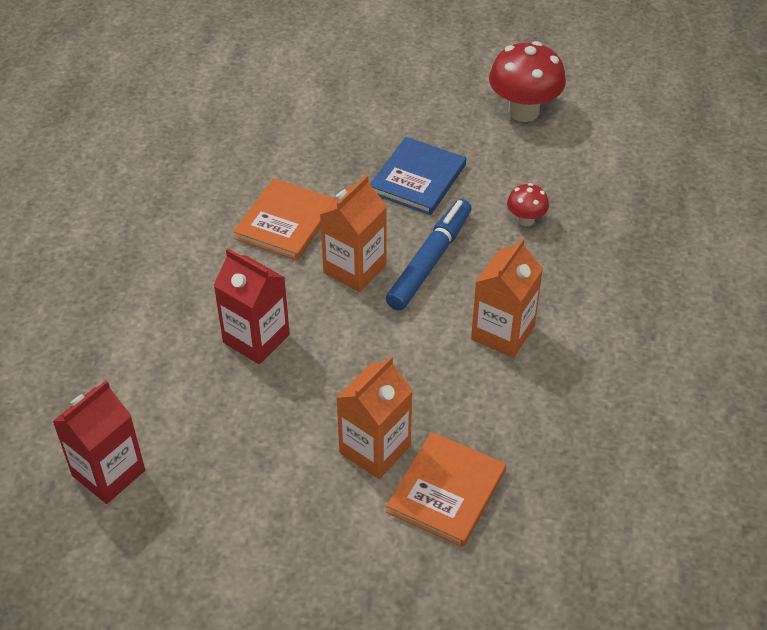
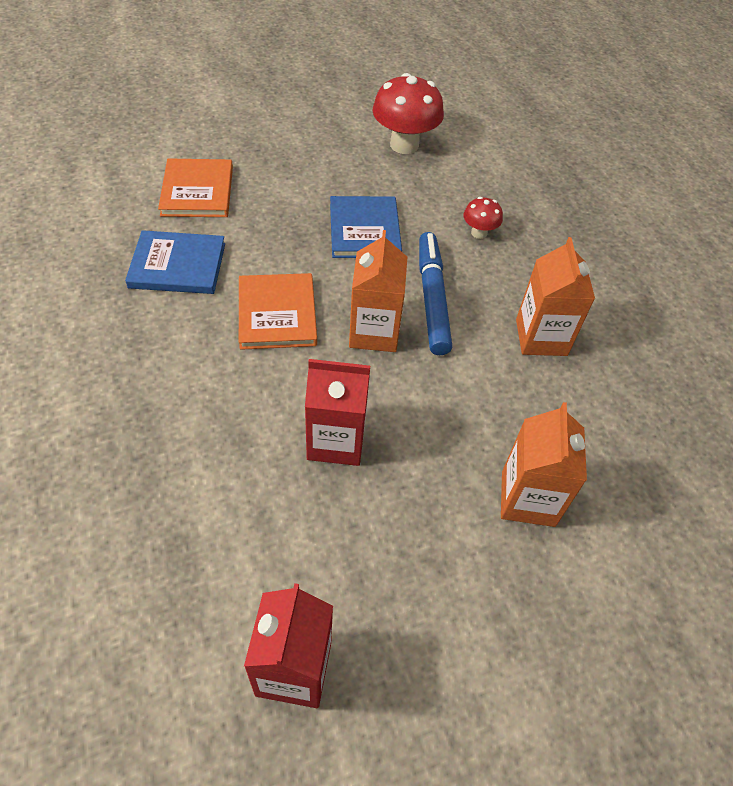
camera: 35 degrees left, 5 degrees up
orange book [386,432,506,547] -> orange book moved to [158,159,233,217]
none -> blue book [125,230,225,294]

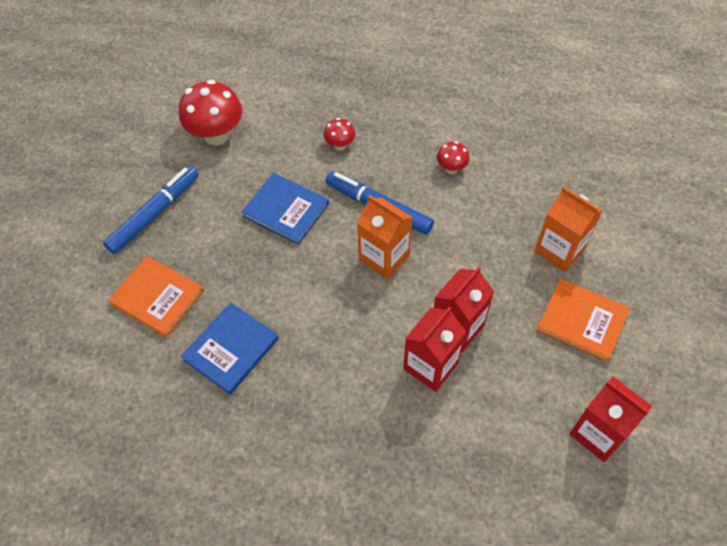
camera: 50 degrees left, 5 degrees up
orange book [239,273,317,350] -> orange book moved to [536,279,630,362]
orange carton [516,237,595,356] -> red mushroom [437,141,470,174]
none -> blue marker [103,166,199,254]
none -> red carton [403,306,466,392]

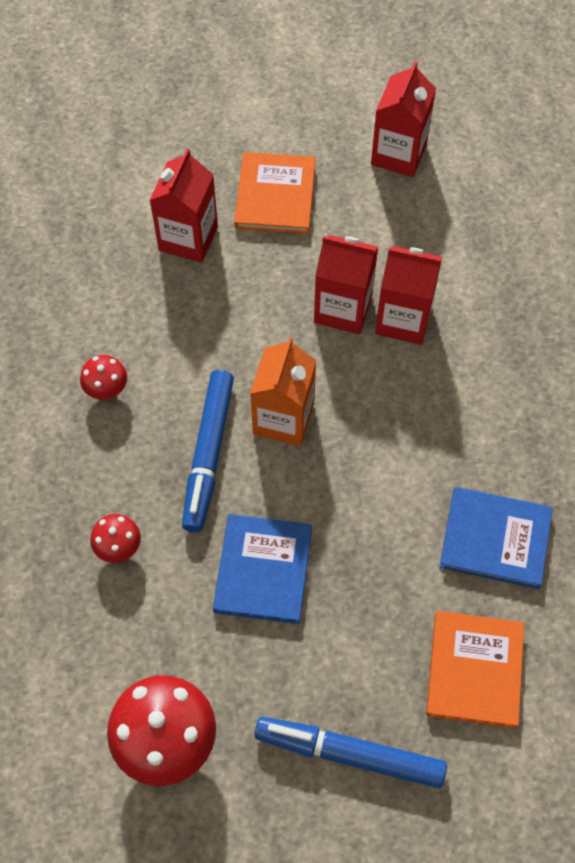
camera: 115 degrees left, 5 degrees up
orange carton [534,187,602,272] -> red carton [150,148,218,263]

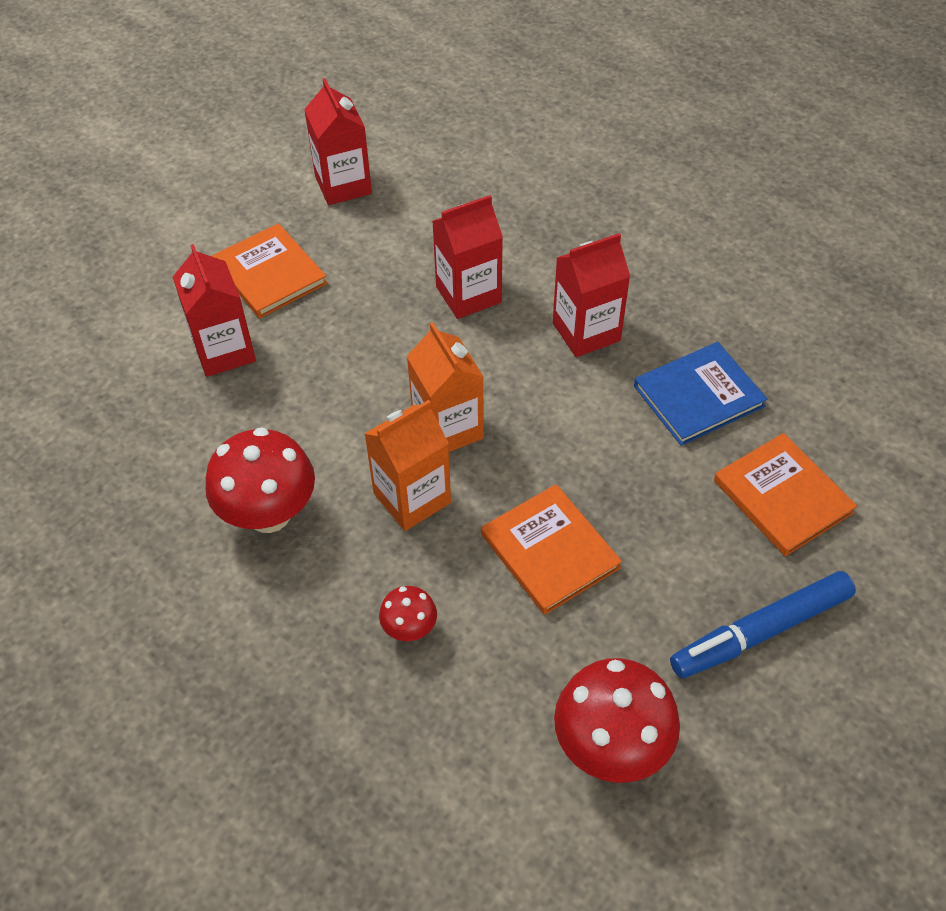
camera: 40 degrees left, 10 degrees down
red mushroom [80,355,127,400] -> red mushroom [205,427,315,533], size x1.97
blue marker [182,370,234,533] -> orange carton [364,400,451,531]
blue book [213,514,312,624] -> orange book [481,484,622,615]
red carton [314,235,378,334] -> red carton moved to [553,233,630,357]

